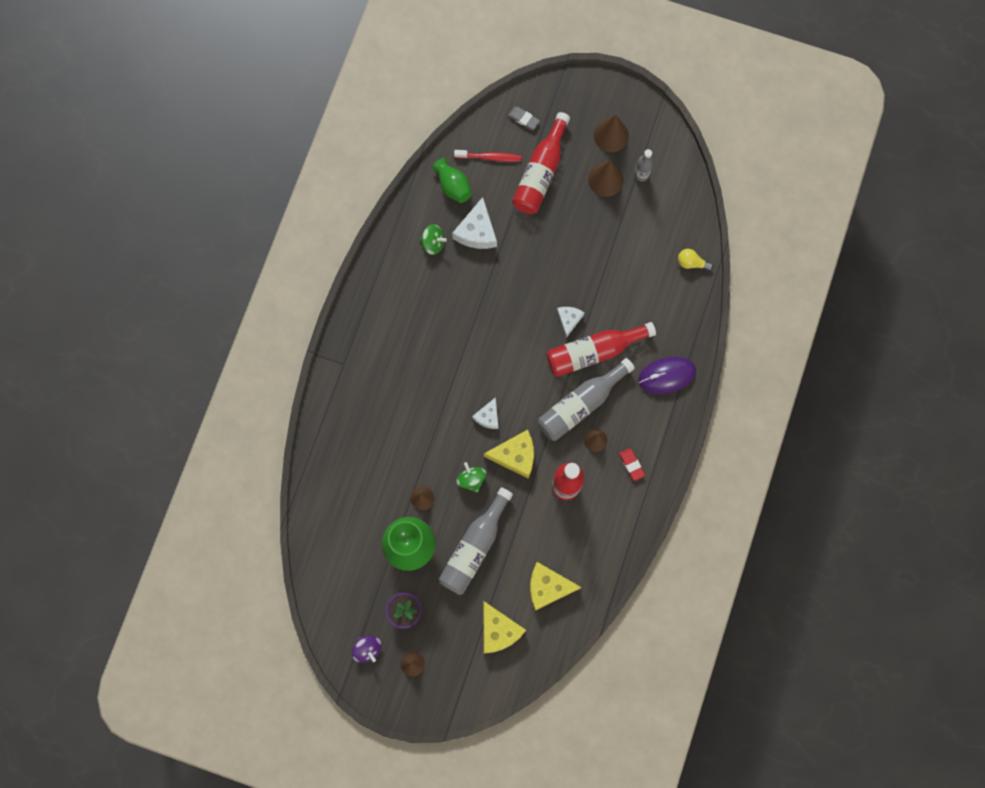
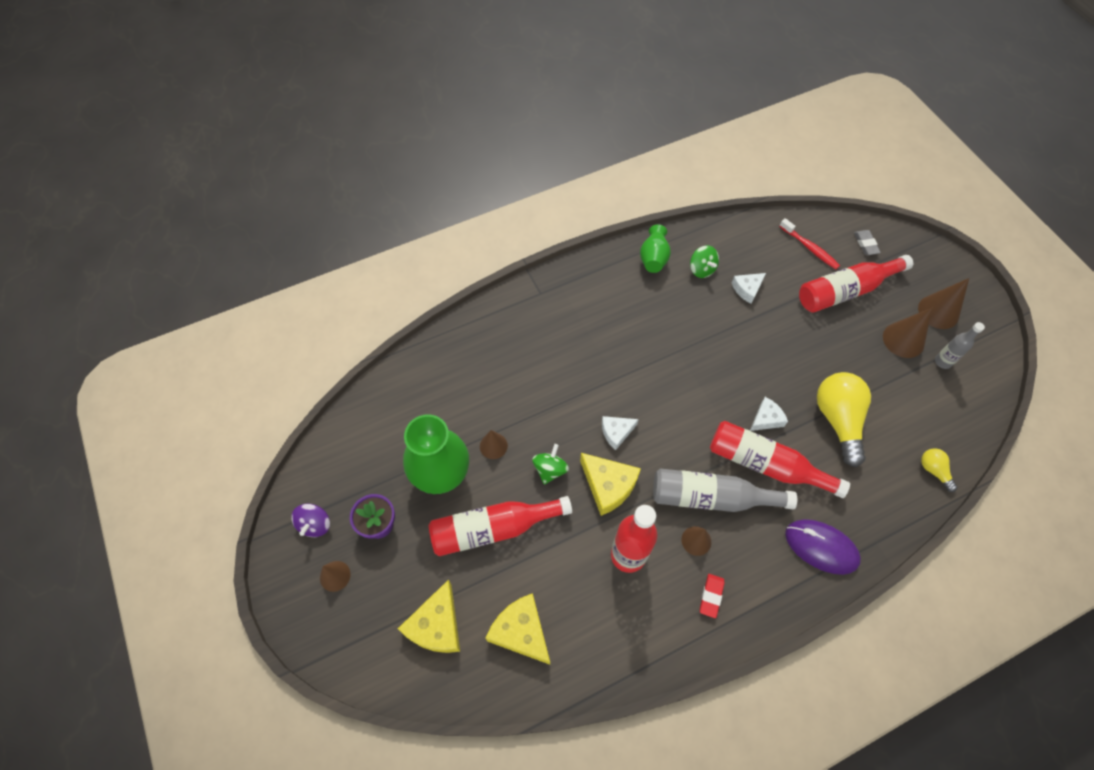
camera: 45 degrees right, 15 degrees down
green vase [432,158,472,203] -> green vase moved to [640,224,671,273]
grey bottle [438,487,513,595] -> red bottle [429,496,572,556]
white cheese [452,197,497,249] -> white cheese [732,273,766,304], size x0.61
none -> yellow light bulb [817,372,871,467]

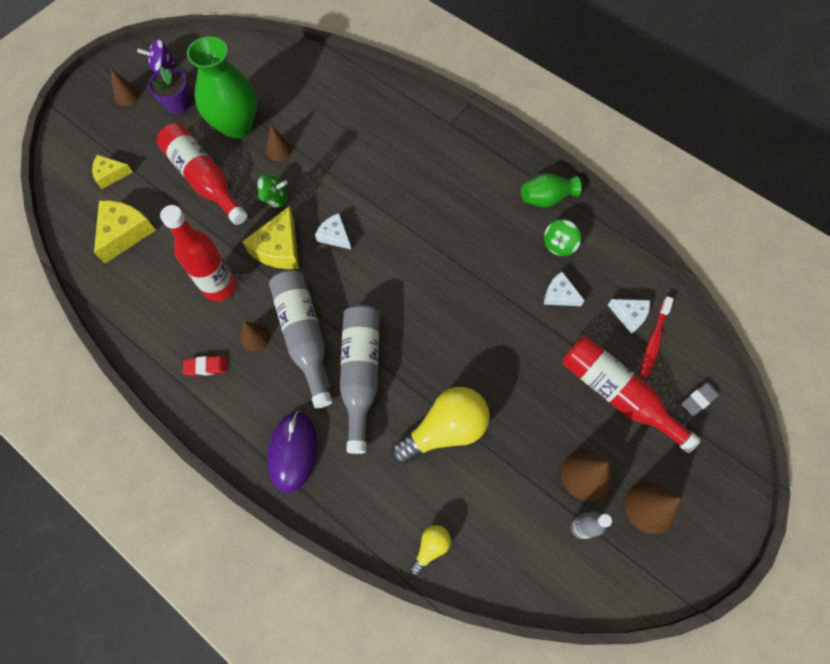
camera: 65 degrees right, 5 degrees up
yellow cheese [398,580,460,653] -> yellow cheese [92,155,133,189], size x0.61
red bottle [710,421,850,498] -> grey bottle [340,305,379,454]
white cheese [750,397,788,431] -> white cheese moved to [608,299,650,334]

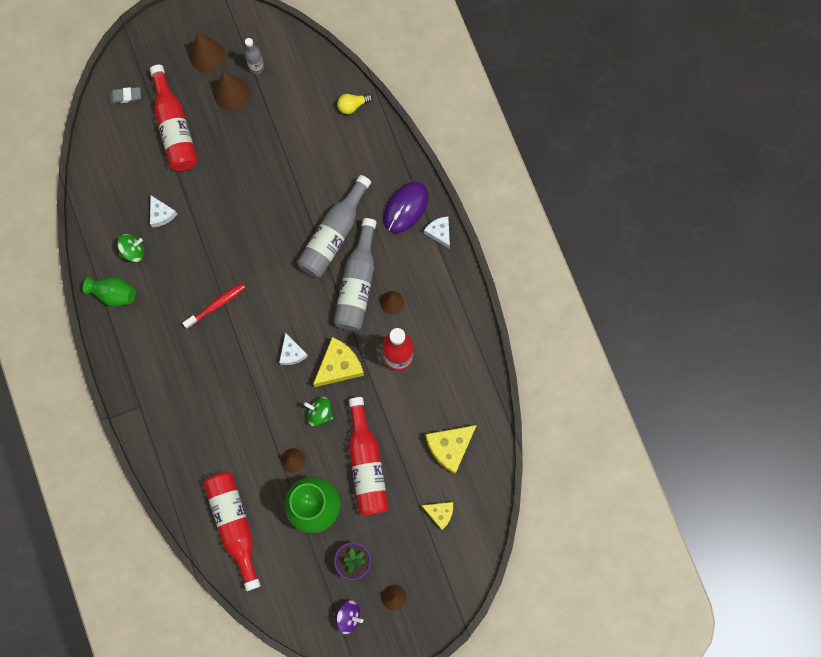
camera: 150 degrees left, 10 degrees up
red eraser [183,356,228,376] -> none
yellow light bulb [391,387,490,465] -> none
white cheese [608,299,650,334] -> white cheese moved to [424,216,450,248]
red toothbrush [640,296,674,378] -> red toothbrush moved to [182,283,245,329]
none -> red bottle [203,472,261,591]

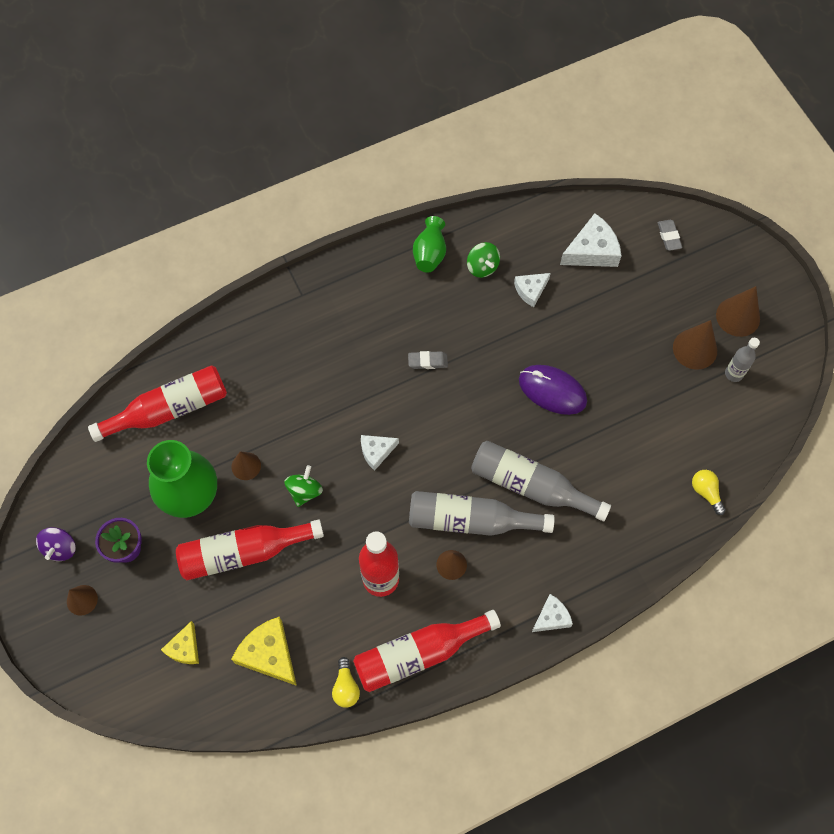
camera: 85 degrees right, 10 degrees down
red bottle [150,65,198,171] -> red bottle moved to [353,610,501,692]
red toothbrush [182,283,245,329] -> grey eraser [408,351,448,369]
yellow cheese [313,337,364,387] -> none
purple mouse [383,182,428,233] -> purple mouse moved to [519,365,587,415]
none -> yellow light bulb [332,657,360,708]
none -> white cheese [560,213,621,267]

